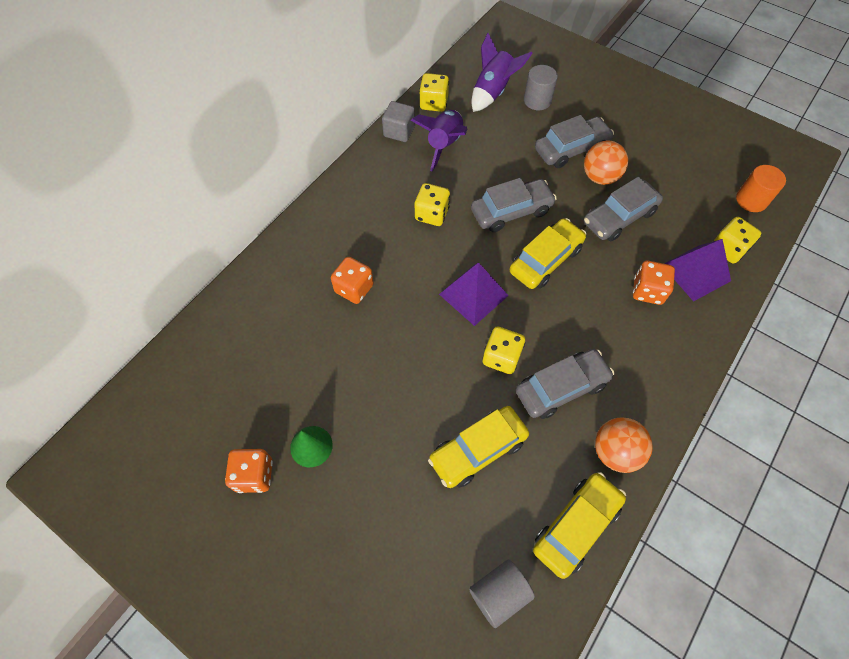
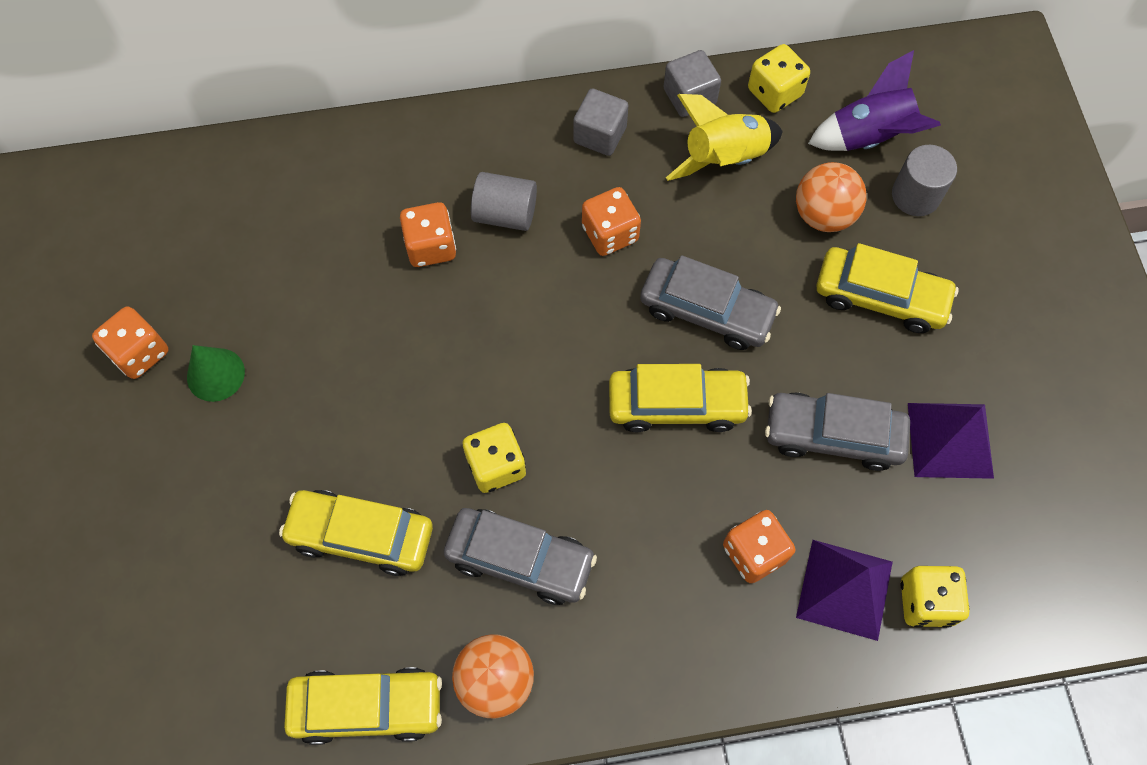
camera: 45 degrees right, 5 degrees up
purple rocket [411,110,468,172] -> yellow rocket [666,94,783,181]
yellow dice [415,183,450,226] -> orange dice [582,187,641,256]
purple pyramid [439,262,509,326] -> purple pyramid moved to [908,403,994,479]
grey cylinder [469,559,535,628] -> grey cylinder moved to [471,172,537,231]
grey car [535,115,614,168] -> yellow car [816,243,959,333]
orange ball [584,141,628,185] -> orange ball moved to [796,162,867,232]
orange cylinder [736,165,786,212] -> none
none -> grey cube [573,89,628,156]

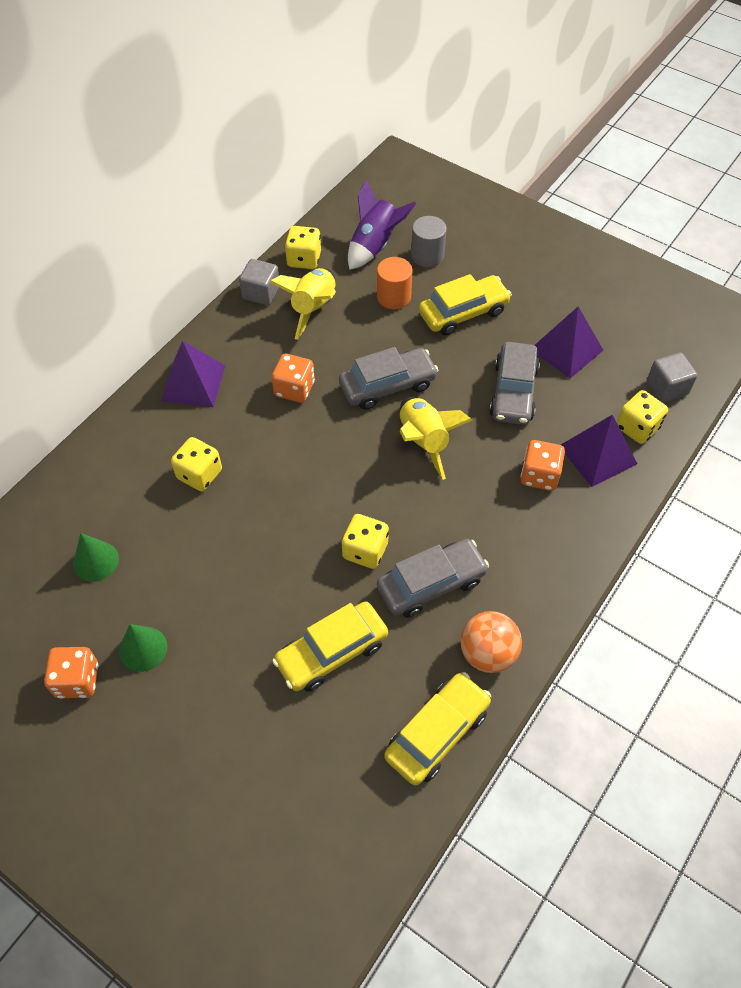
camera: 45 degrees left, 10 degrees down
orange dice [400,202,456,267] -> yellow dice [171,437,222,491]
grey cylinder [471,172,537,231] -> none
grey cube [573,89,628,156] -> grey cube moved to [647,353,697,402]
yellow car [609,364,752,432] -> yellow rocket [400,397,472,480]
grey car [765,393,910,471] -> grey car turned 45 degrees counterclockwise [490,342,540,425]
orange ball [796,162,867,232] -> orange cylinder [377,257,412,309]
none -> green cone [73,533,119,582]
none -> purple pyramid [161,341,226,407]

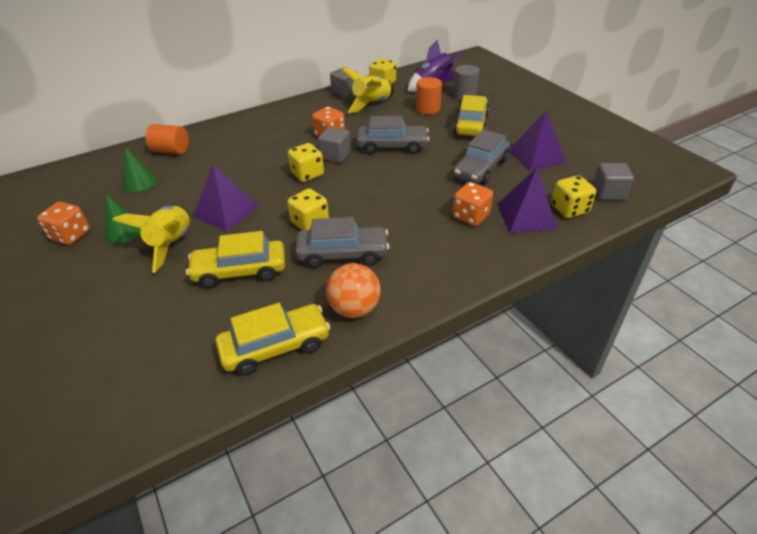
camera: 25 degrees right, 15 degrees down
purple pyramid [161,341,226,407] -> purple pyramid moved to [193,164,259,231]
yellow dice [171,437,222,491] -> yellow dice moved to [288,143,324,182]
yellow rocket [400,397,472,480] -> yellow rocket moved to [113,206,190,273]
yellow car [419,274,512,335] -> yellow car turned 75 degrees counterclockwise [454,95,489,136]
none -> orange cylinder [146,124,189,154]
none -> grey cube [318,127,351,163]

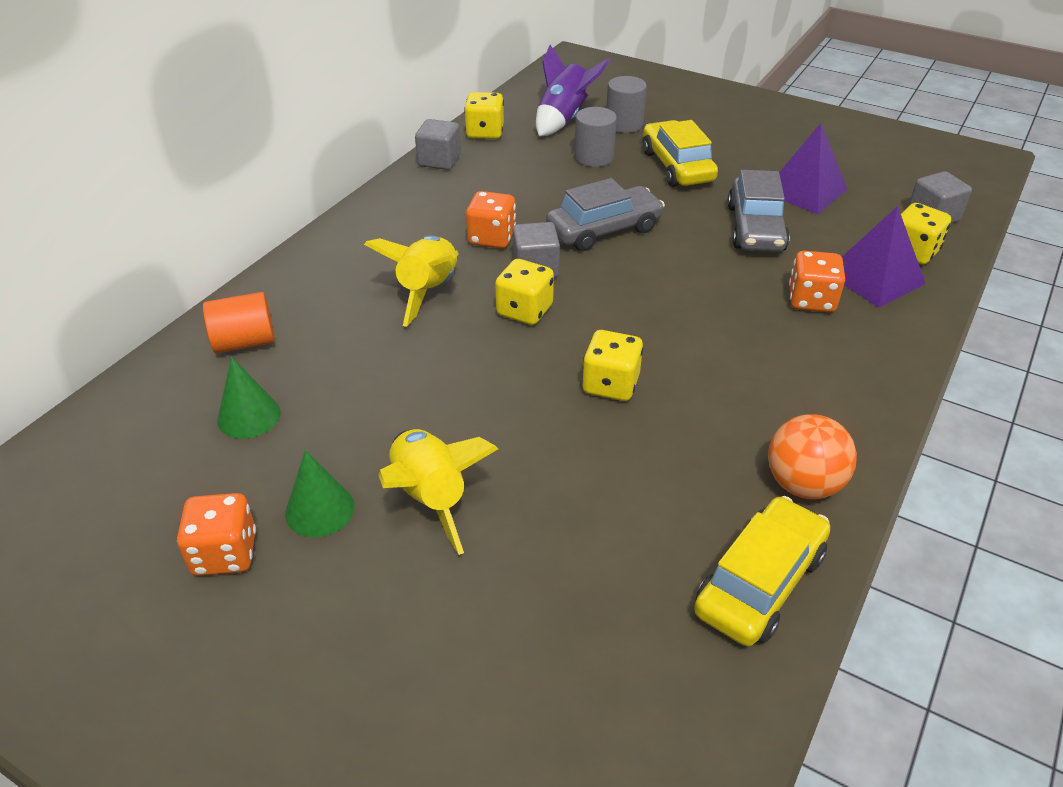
camera: 30 degrees left, 0 degrees up
yellow car [186,231,285,288] -> none
purple pyramid [193,164,259,231] -> none
grey car [295,217,390,268] -> none
yellow rocket [341,67,394,113] -> yellow rocket moved to [364,235,459,327]
orange cylinder [416,77,442,114] -> grey cylinder [574,107,617,167]

